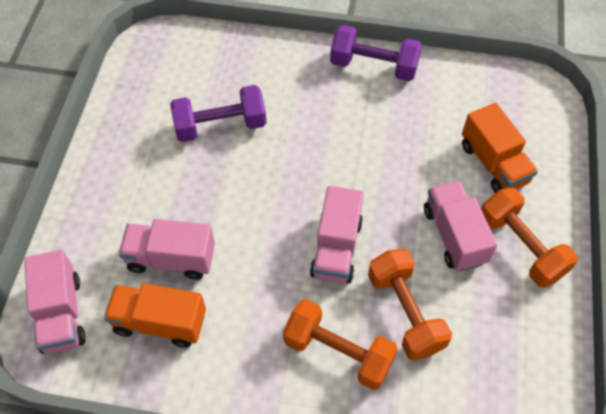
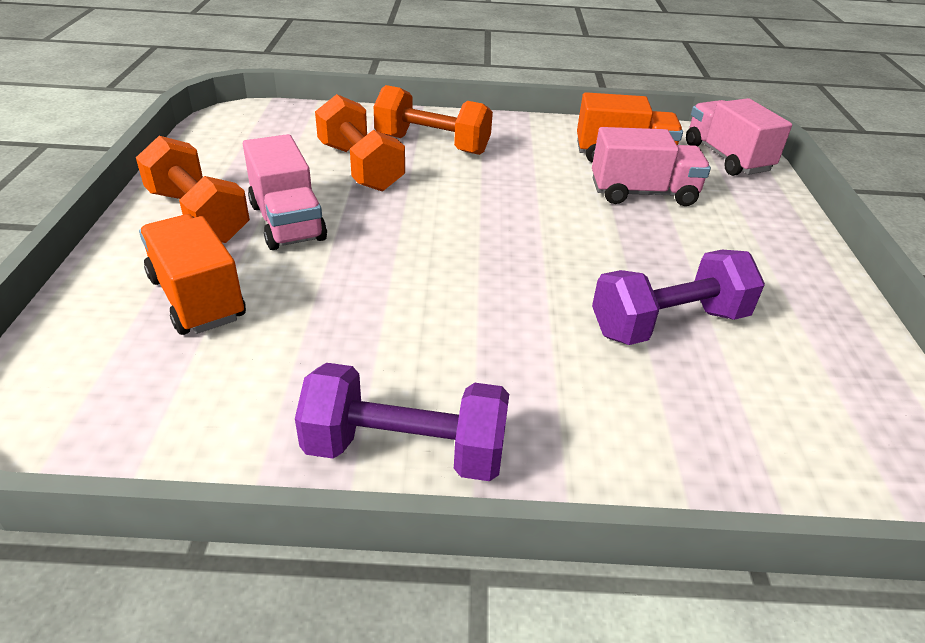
camera: 170 degrees right, 20 degrees down
pink truck [310,186,363,284] -> none

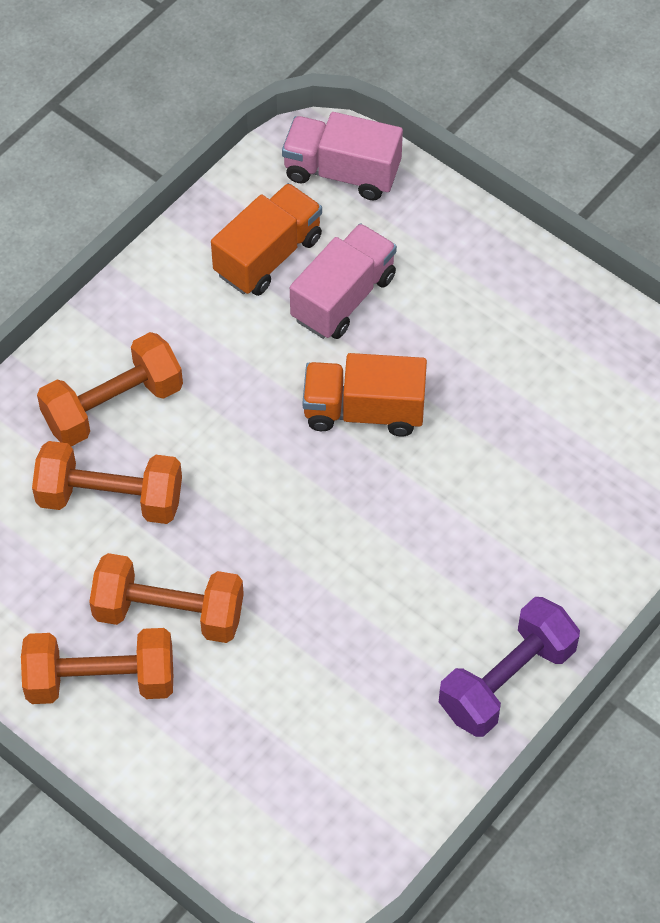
camera: 50 degrees left, 20 degrees up
orange truck [139,214,246,335] -> orange truck moved to [303,353,427,437]
pink truck [243,134,327,250] -> orange dumbbell [89,553,244,643]
purple dumbbell [592,250,765,345] -> none

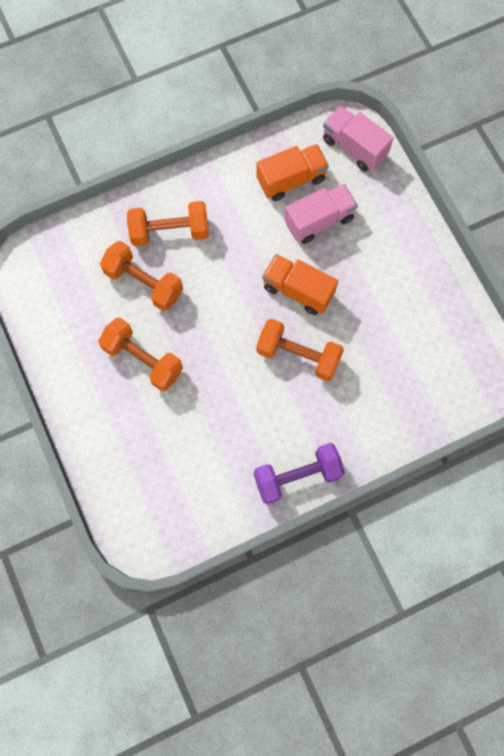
camera: 25 degrees right, 15 degrees up
orange dumbbell [21,628,173,704] -> orange dumbbell moved to [256,319,344,381]

